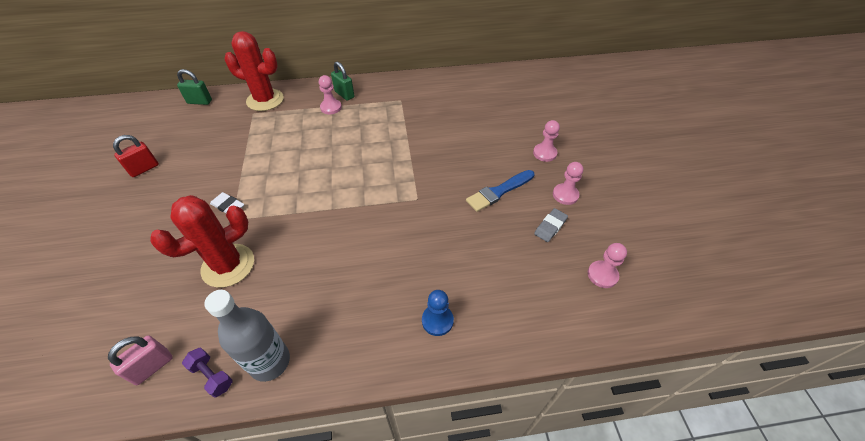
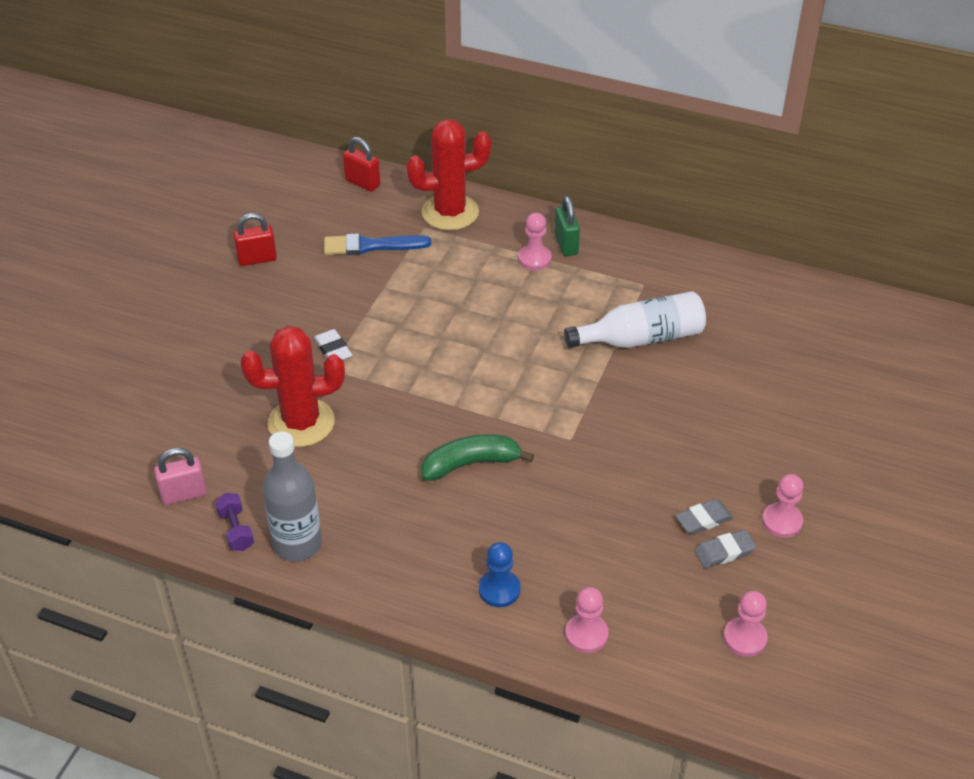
camera: 30 degrees right, 5 degrees down
green padlock [177,69,212,105] -> red padlock [343,137,380,192]
red cactus [224,31,284,111] -> red cactus turned 60 degrees counterclockwise [406,119,491,231]
blue brush [466,170,534,212] -> blue brush moved to [324,233,431,255]
pink pawn [533,120,560,162] -> pink pawn moved to [565,587,609,653]
none -> green banana [421,434,534,481]
none -> white bottle [564,291,706,348]
none -> grey eraser [675,499,733,535]

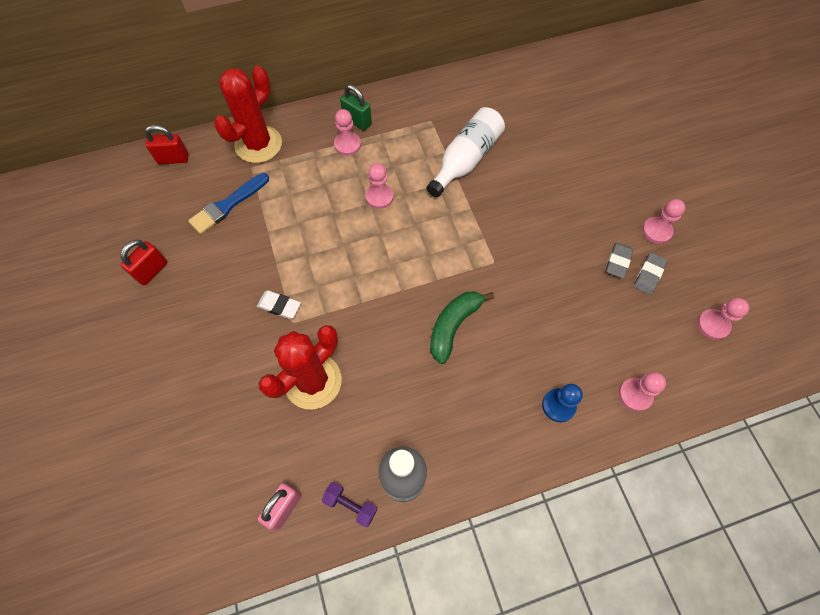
camera: 40 degrees left, 20 degrees up
none -> pink pawn [365,163,394,209]

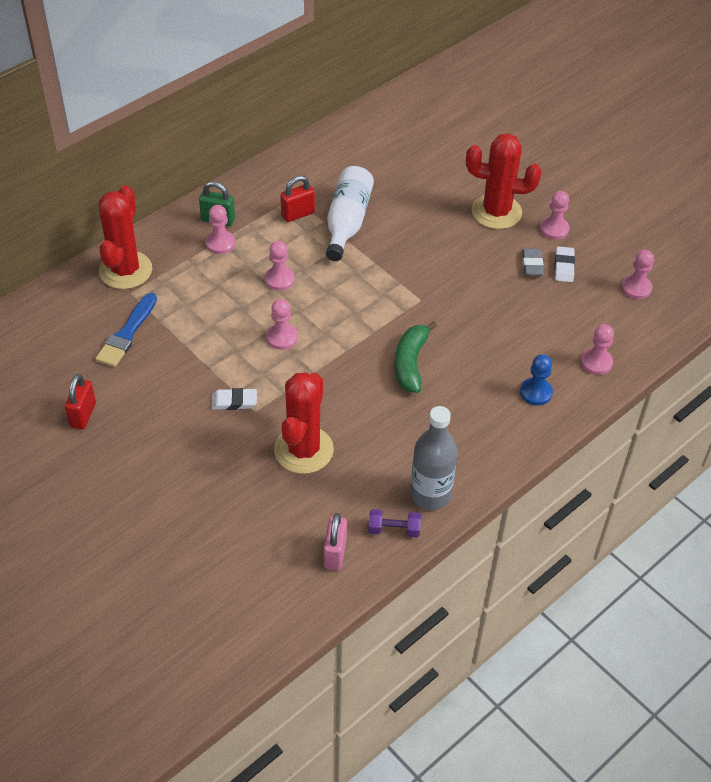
camera: 25 degrees left, 15 degrees down
red padlock [145,125,189,164] -> red padlock moved to [280,175,315,222]
grey eraser [634,252,667,295] -> white eraser [555,246,575,282]
none -> pink pawn [266,299,298,350]
none -> red cactus [466,133,541,229]

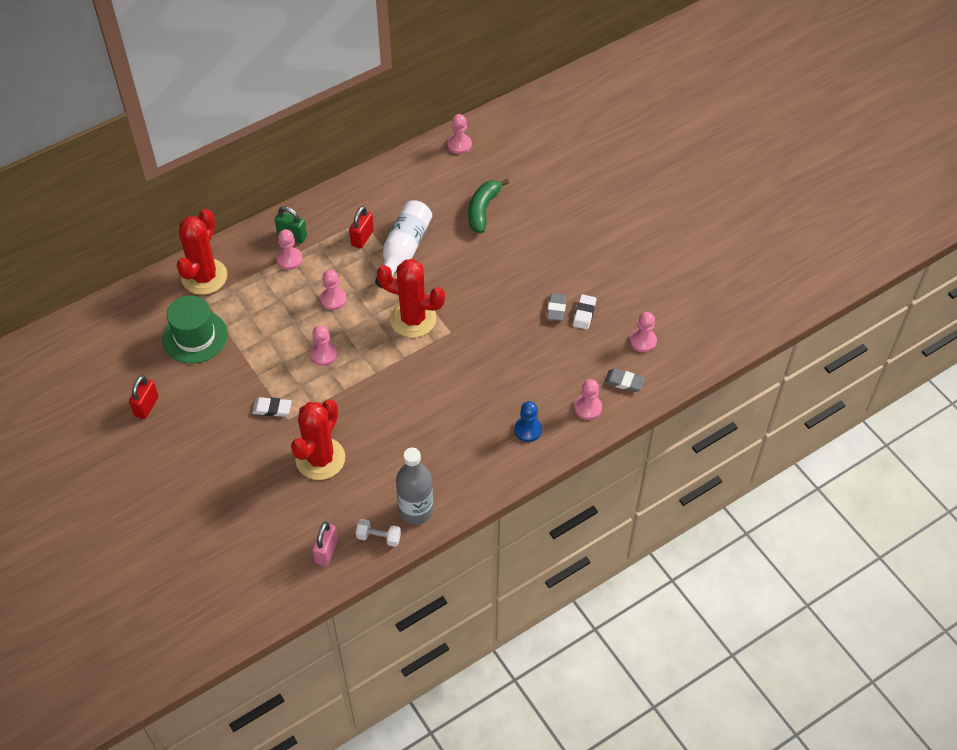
camera: 10 degrees right, 5 degrees up
blue brush [95,293,157,367] -> green hat [162,295,228,364]
red padlock [280,175,315,222] -> red padlock turned 45 degrees counterclockwise [349,206,374,249]
purple dumbbell [368,509,421,537] -> white dumbbell [356,519,401,547]
green banana [394,321,437,393] -> green banana moved to [468,179,509,233]
red cactus [466,133,541,229] -> red cactus moved to [377,259,445,338]
pink pawn [540,191,569,240] -> pink pawn moved to [447,114,472,154]
none -> grey eraser [604,368,645,392]

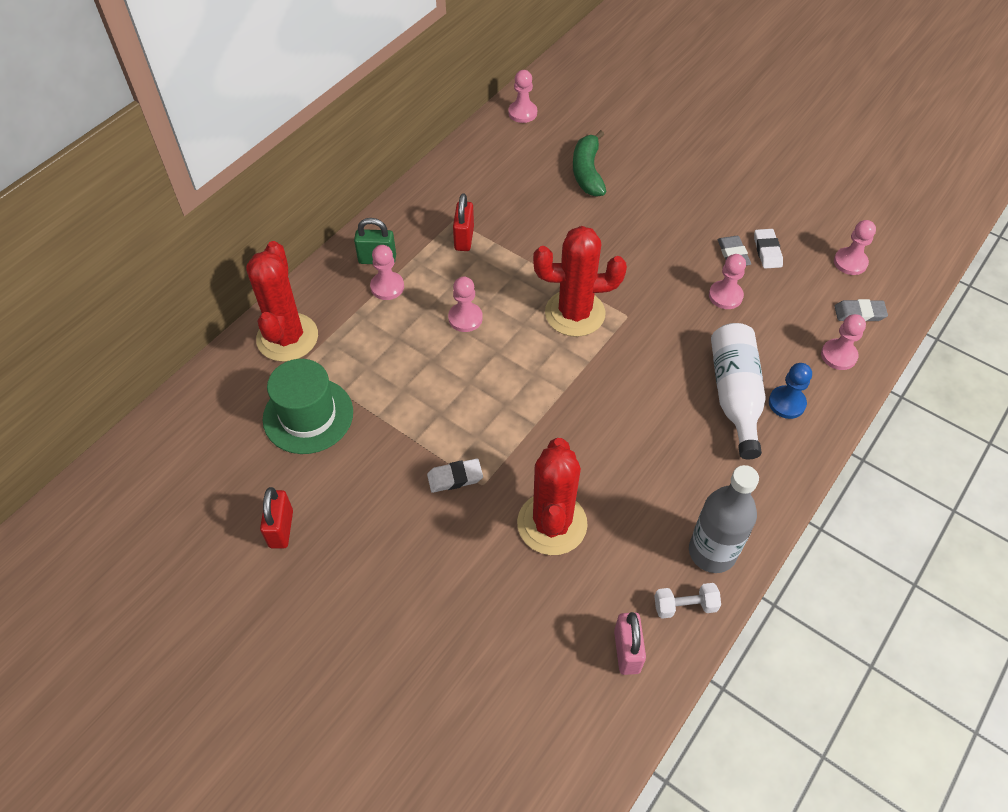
camera: 20 degrees left, 0 degrees up
pink pawn [310,325,337,366] -> pink pawn moved to [709,254,746,309]
white bottle [375,200,432,288] -> white bottle moved to [711,323,766,459]

